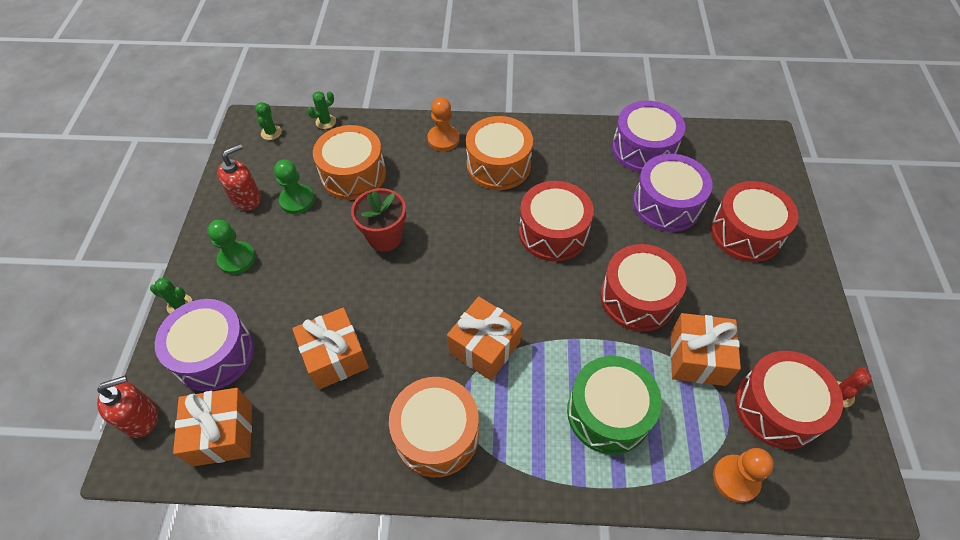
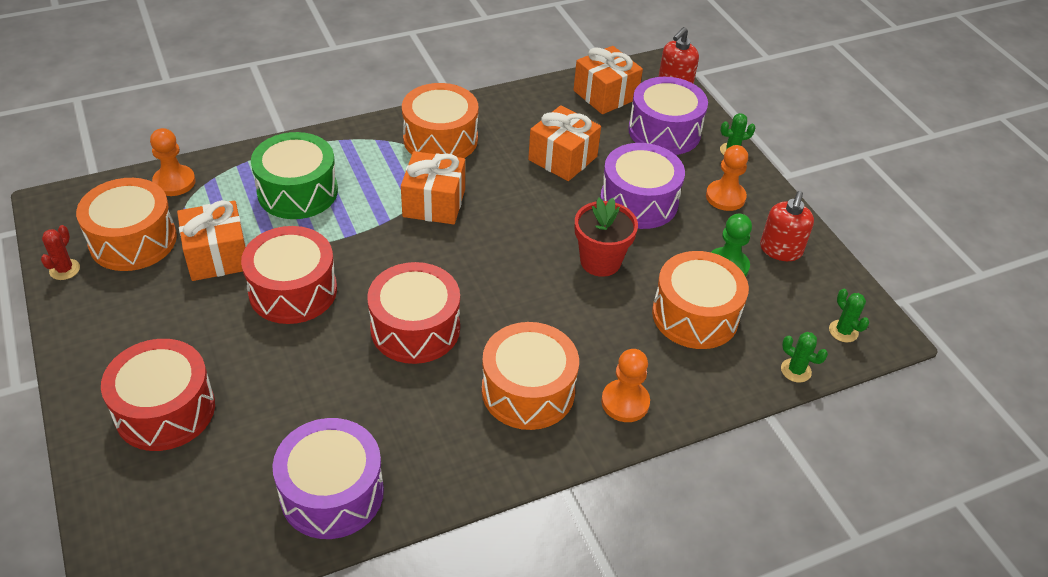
camera: 150 degrees right, 10 degrees down
green pawn [207,220,256,275] -> orange pawn [706,145,748,211]
green cactus [307,91,336,129] -> green cactus turned 75 degrees counterclockwise [781,332,828,383]
purple drum [633,154,712,232] -> purple drum moved to [600,143,685,229]
red drum [735,351,843,449] -> orange drum [76,178,177,271]

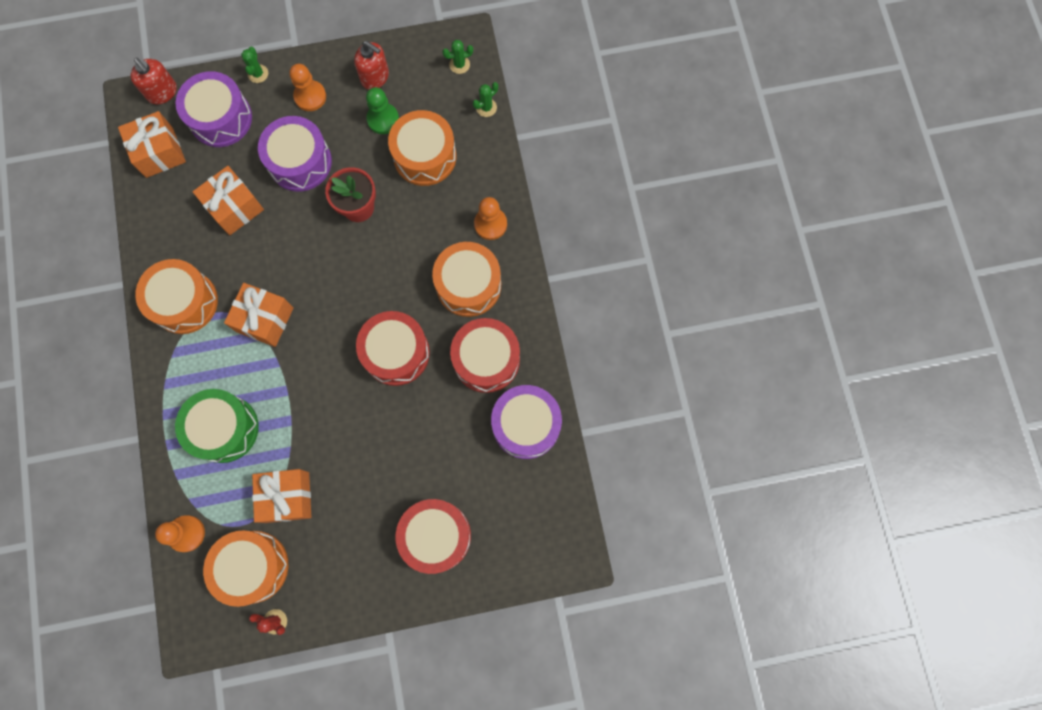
camera: 75 degrees left, 30 degrees up
red drum [241,226,337,324] -> red drum moved to [450,318,520,393]

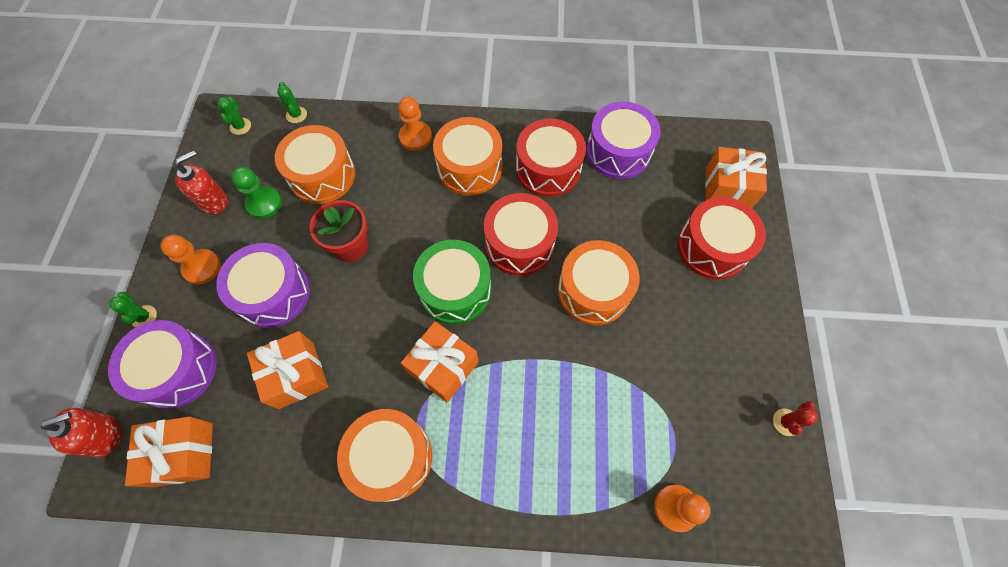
camera: 75 degrees left, 10 degrees down
green drum [175,389,259,463] -> green drum moved to [413,240,491,324]
orange drum [203,530,288,607] -> orange drum moved to [558,240,640,325]
green cactus [241,47,268,83] -> green cactus turned 45 degrees clockwise [109,292,157,328]
orange gift [252,469,311,523] -> orange gift moved to [705,147,767,208]

